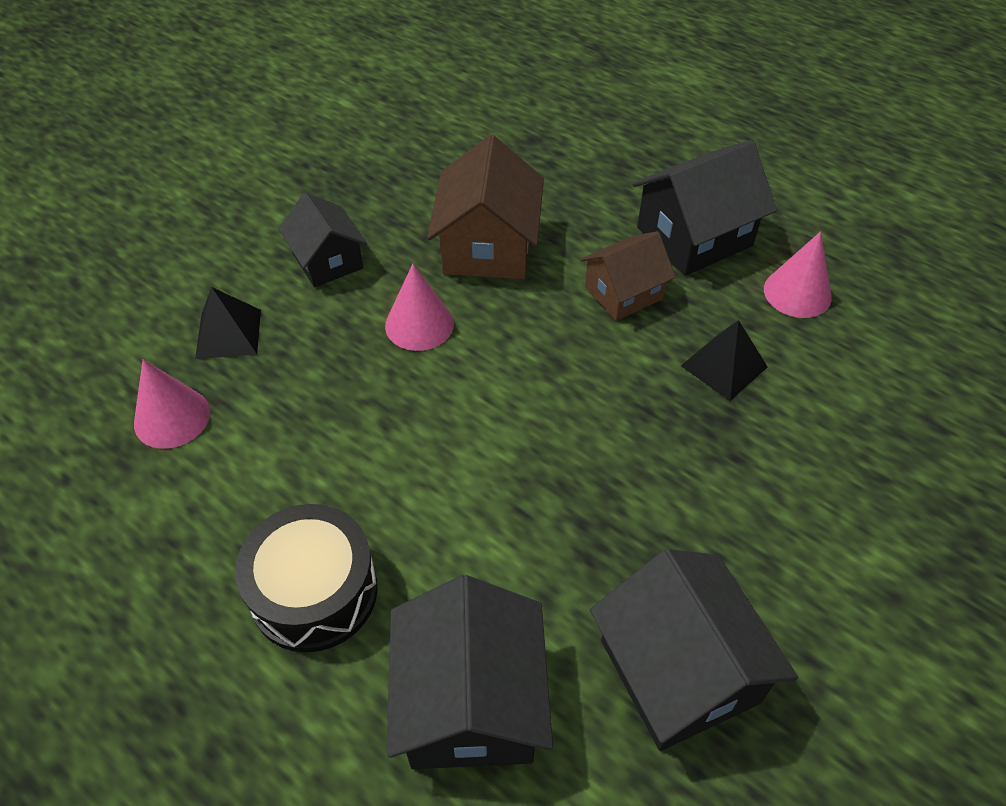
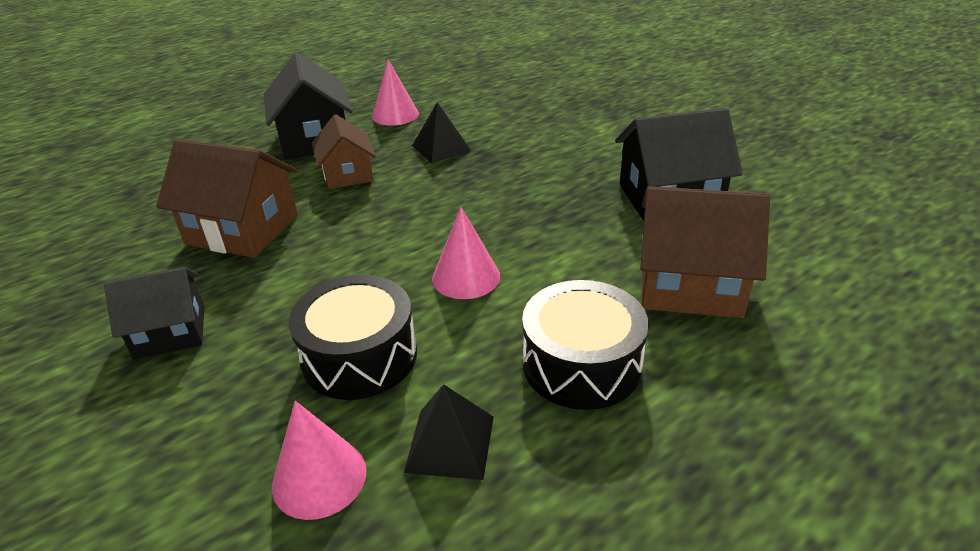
camera: 75 degrees left, 15 degrees down
black pyramid [195,287,261,359] -> black pyramid moved to [404,384,494,480]
pink cone [385,264,454,351] -> pink cone moved to [432,207,500,299]
black house [387,575,553,769] -> brown house [640,186,770,318]
none -> black drum [289,275,417,400]

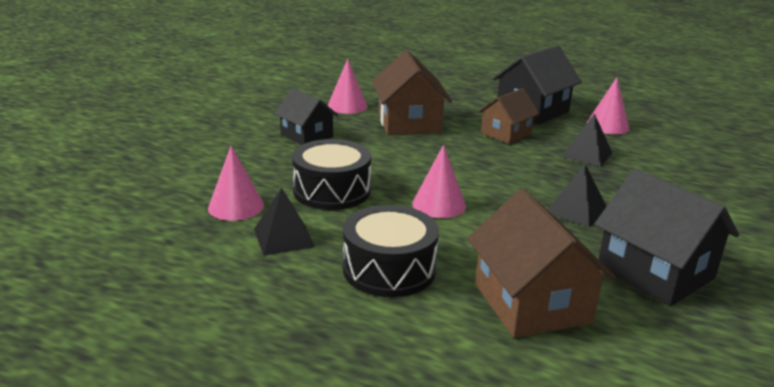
camera: 60 degrees right, 10 degrees down
none -> pink cone [328,59,368,114]
none -> black pyramid [547,164,607,227]

